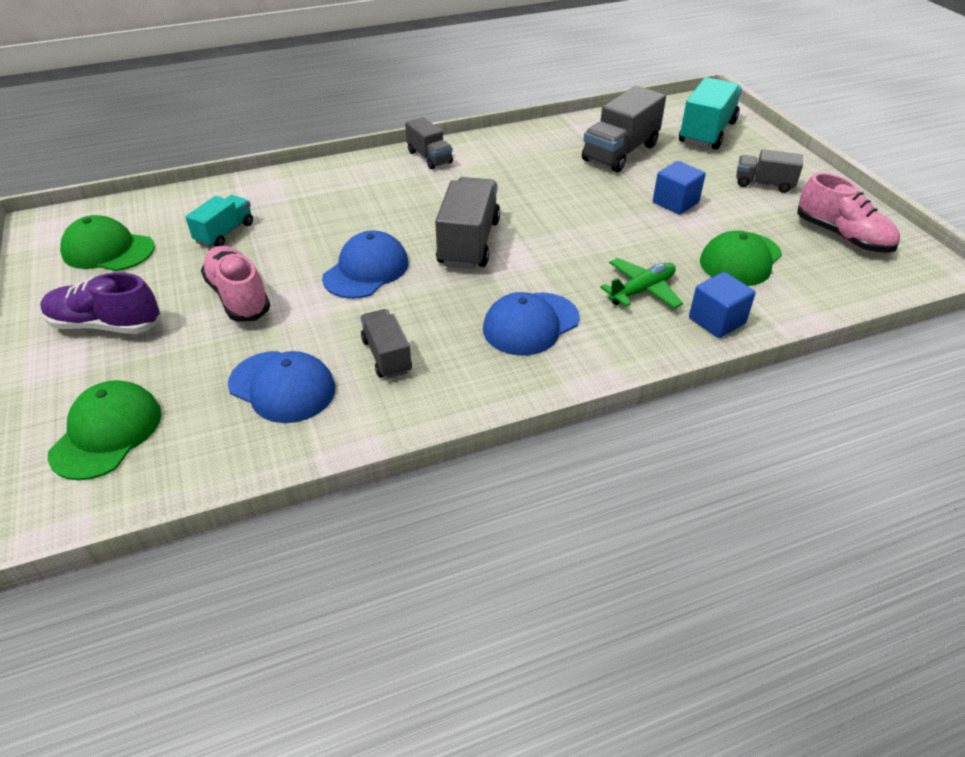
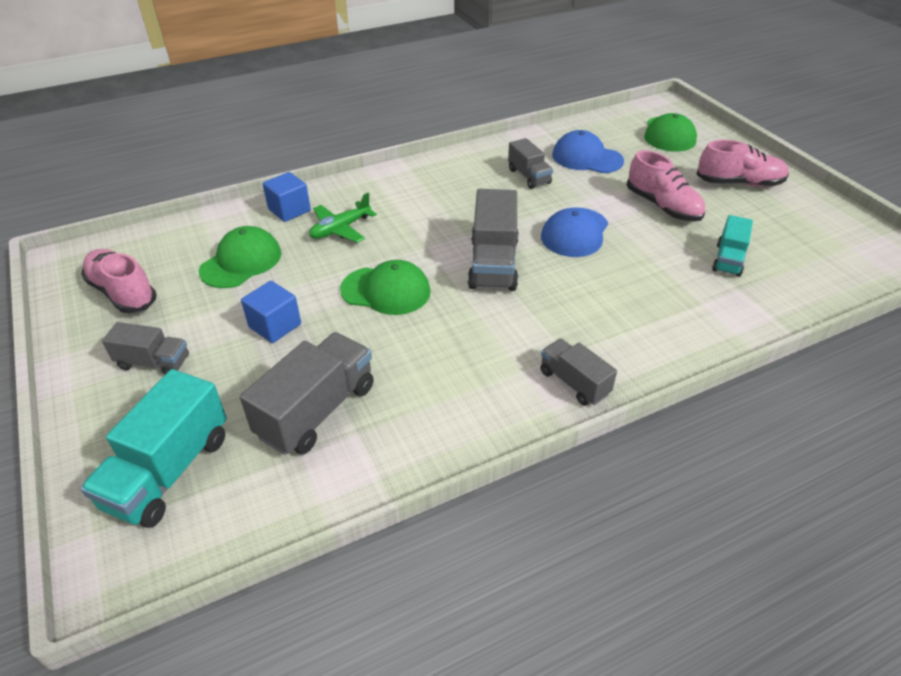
camera: 175 degrees right, 0 degrees up
purple shoe [40,272,161,334] -> pink shoe [696,140,789,187]
green cap [60,215,155,271] -> green cap moved to [340,260,430,315]
blue cap [483,292,580,356] -> none

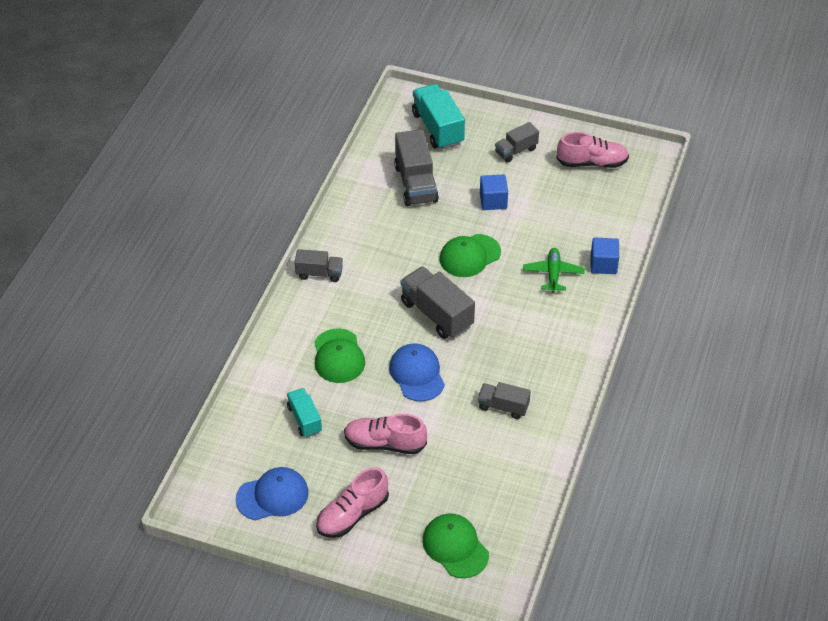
camera: 135 degrees right, 5 degrees up
green cap [199,226,281,288] -> green cap moved to [314,328,365,383]
blue cap [552,130,624,173] -> blue cap moved to [235,467,309,520]

